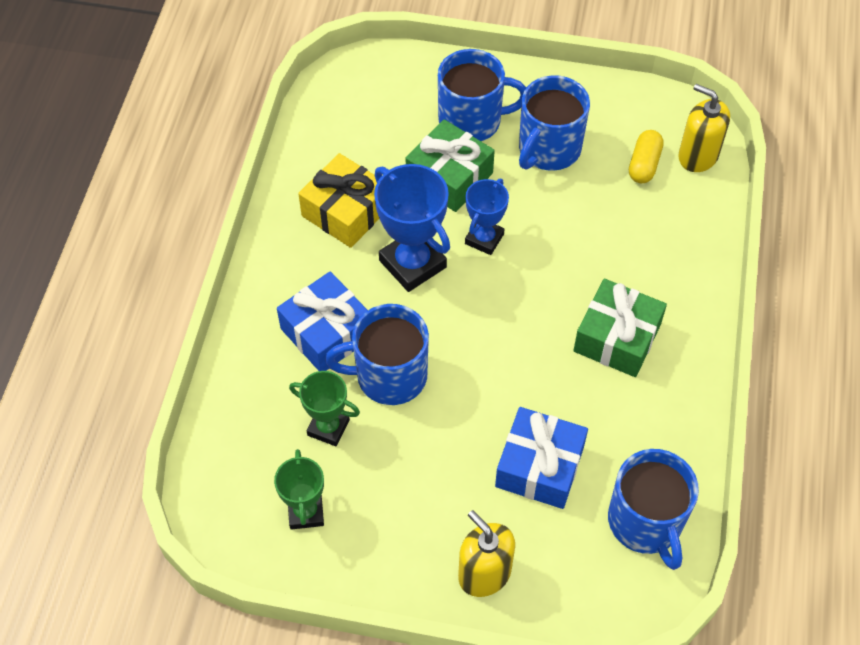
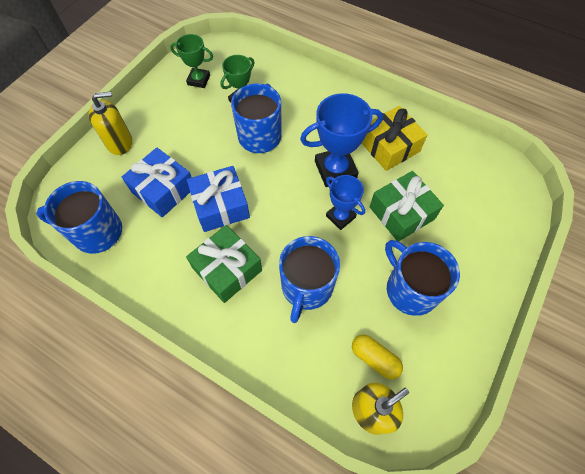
camera: 110 degrees right, 5 degrees up
blue gift [277,271,368,371] -> blue gift moved to [187,166,250,232]
blue mug [438,49,527,141] -> blue mug moved to [279,236,340,323]

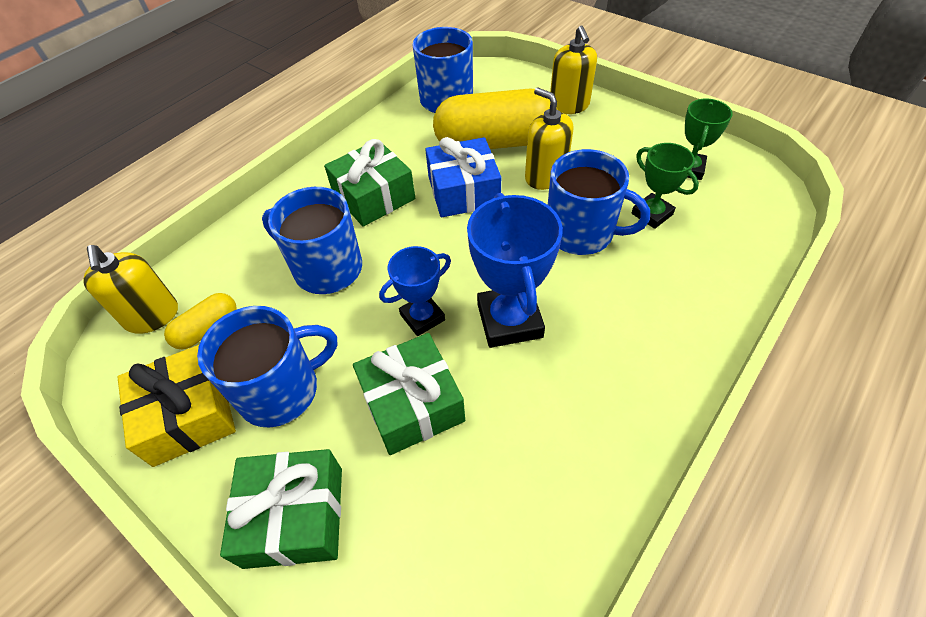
camera: 100 degrees right, 10 degrees down
blue gift [122,148,192,217] -> yellow capsule [433,88,558,149]
yellow gift [362,106,427,171] -> yellow gift moved to [118,344,236,467]
none -> green gift [220,449,342,569]
none -> yellow soap dispenser [525,88,574,190]

